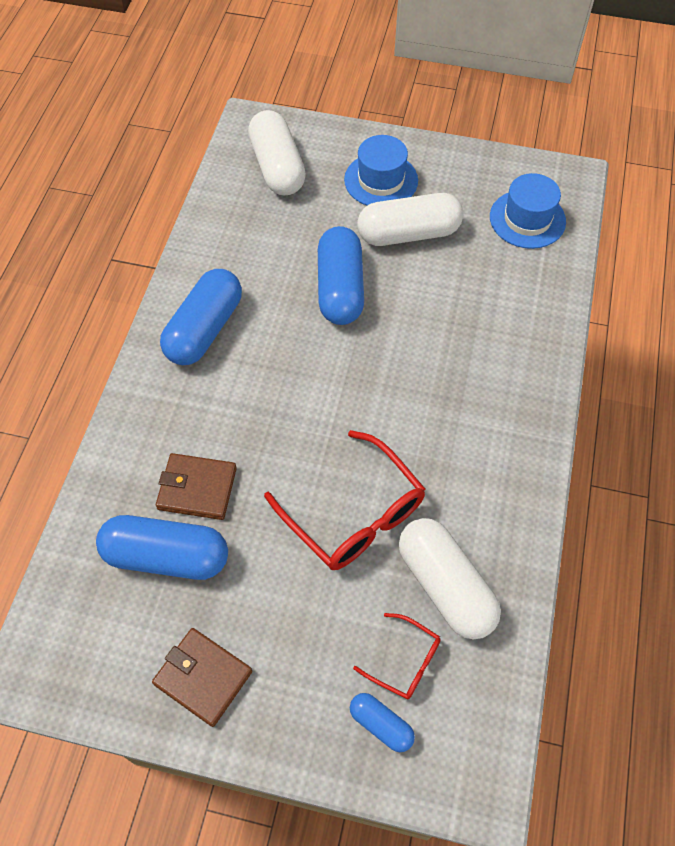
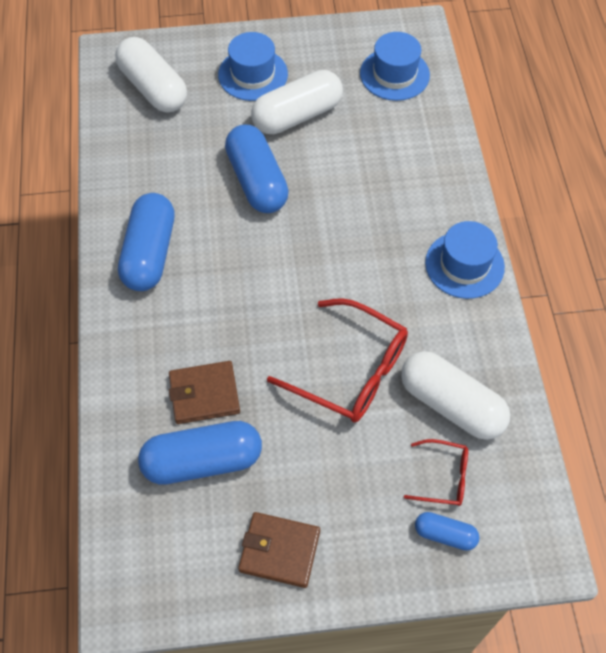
camera: 20 degrees left, 0 degrees up
none -> blue hat [425,221,505,299]

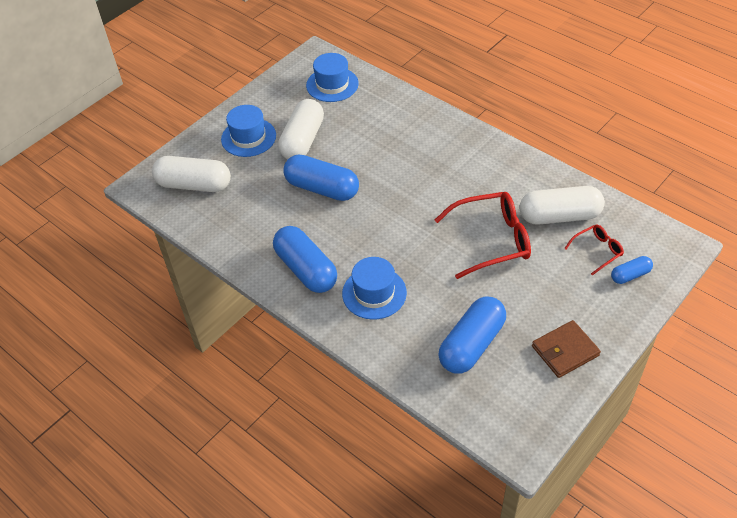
camera: 40 degrees left, 10 degrees down
brown wallet [169,361,240,424] -> none
blue hat [425,221,505,299] -> blue hat moved to [342,257,407,320]

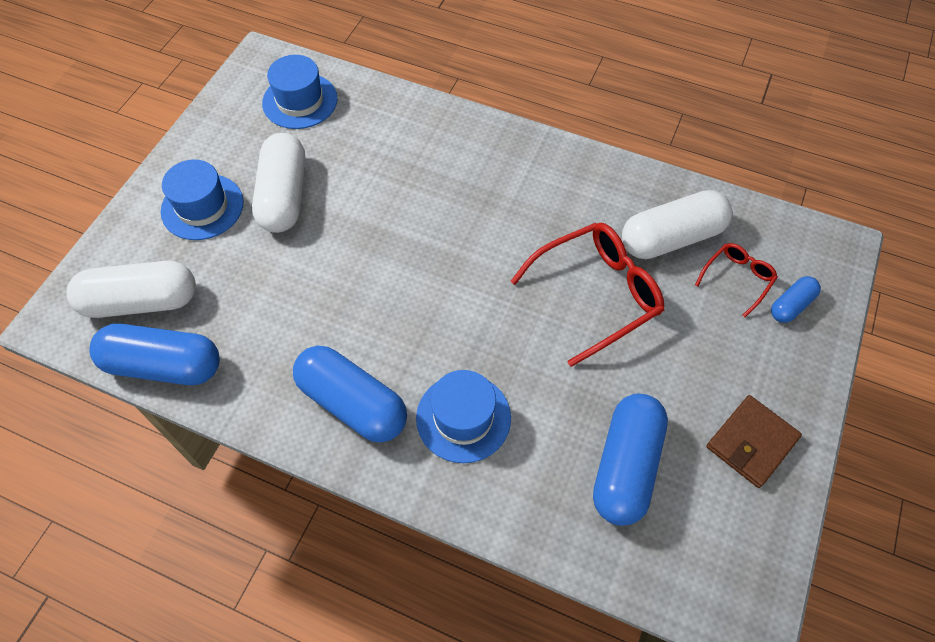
camera: 20 degrees left, 10 degrees up
blue capsule [283,154,359,201] -> blue capsule moved to [89,324,220,385]

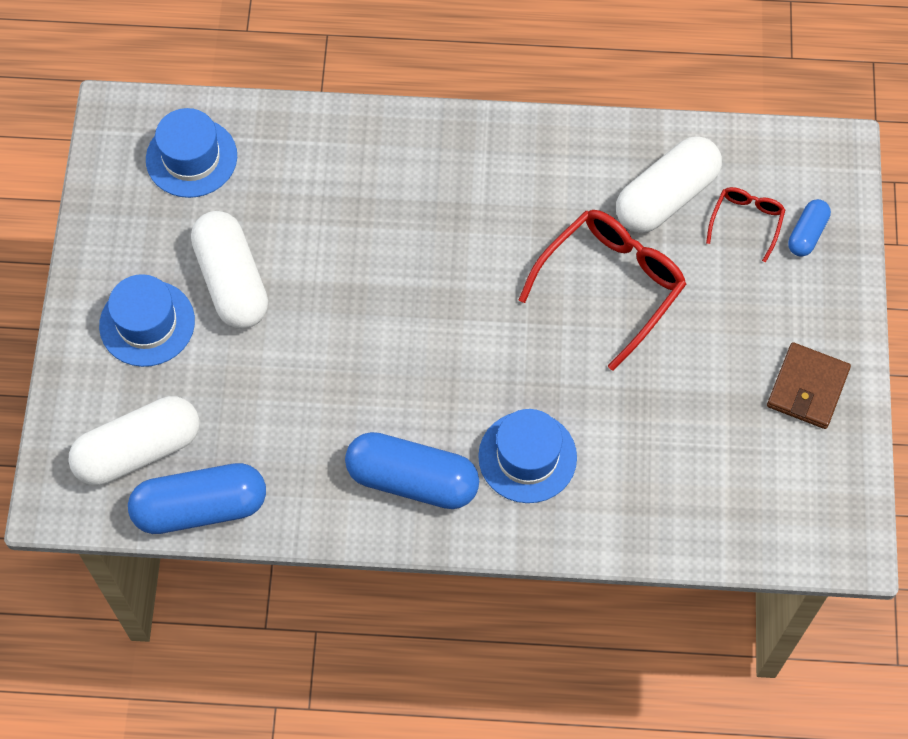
camera: 20 degrees left, 5 degrees up
blue capsule [593,394,668,526] -> none

